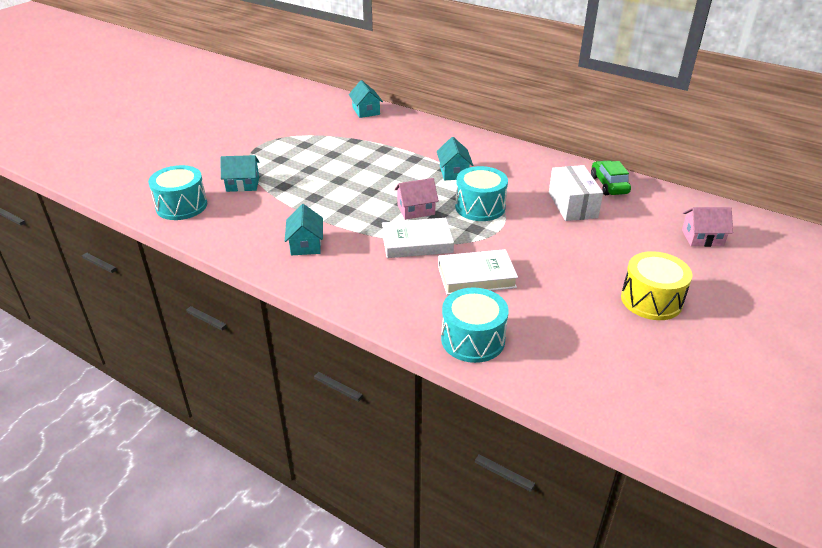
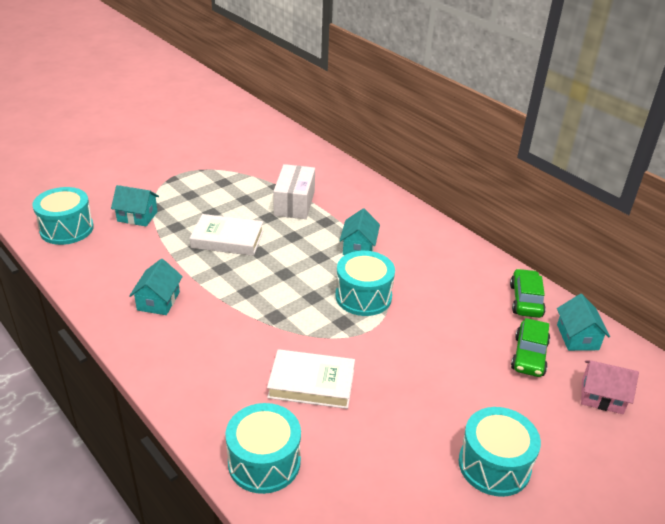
camera: 15 degrees right, 0 degrees up
turquoise house [349,80,383,118] -> turquoise house moved to [557,294,610,351]
white book [382,218,454,258] -> white book moved to [190,214,263,256]
pink house [394,178,439,220] -> none
white box [549,165,603,221] -> white box moved to [273,164,315,219]
yellow drum [621,251,692,320] -> turquoise drum [459,407,541,497]
none -> green car [511,318,550,377]

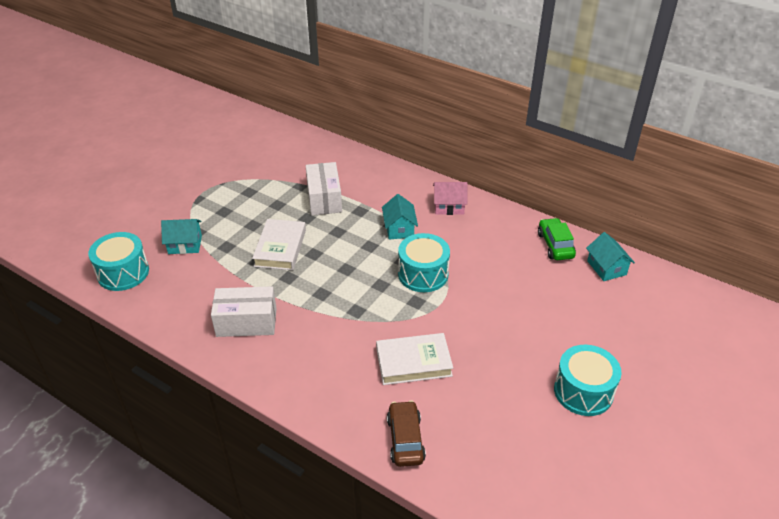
camera: 15 degrees left, 5 degrees up
turquoise house [129,259,183,315] -> white box [211,286,277,337]
white book [190,214,263,256] -> white book turned 75 degrees counterclockwise [252,219,306,270]
turquoise drum [225,403,301,494] -> brown car [387,400,426,467]
green car [511,318,550,377] -> none
pink house [581,360,639,414] -> pink house moved to [433,182,468,215]

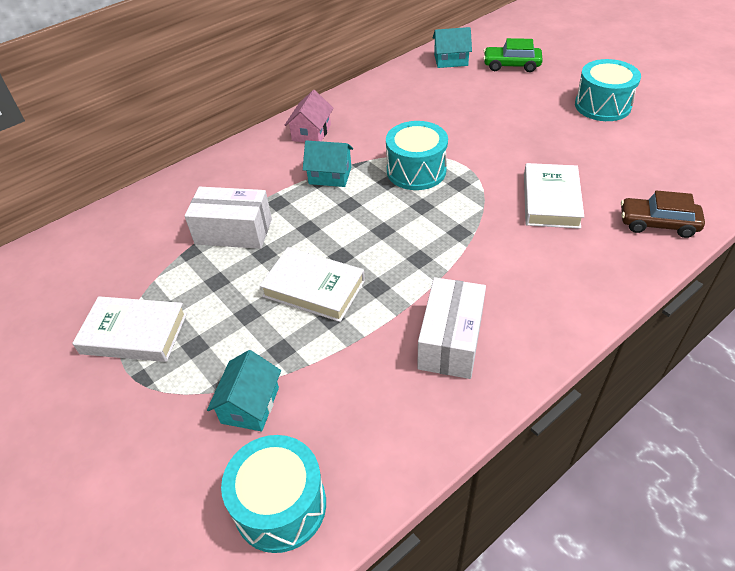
camera: 70 degrees left, 5 degrees up
green car [538,218,576,260] -> green car moved to [483,38,543,72]
none -> white book [72,296,187,362]

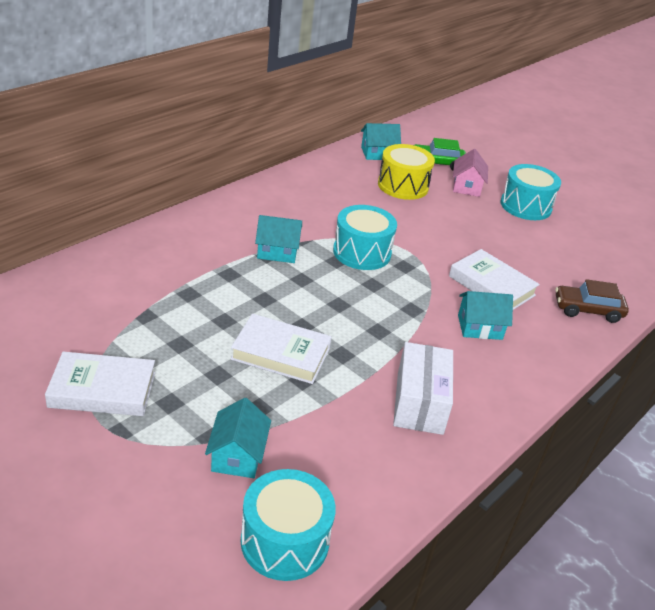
camera: 15 degrees left, 10 degrees down
white box [185,187,272,249] -> none
pink house [285,90,334,143] -> pink house moved to [453,149,488,197]
white book [524,163,584,229] -> white book turned 45 degrees counterclockwise [449,249,540,310]
none -> yellow drum [378,144,435,200]
none -> turquoise house [458,291,513,340]

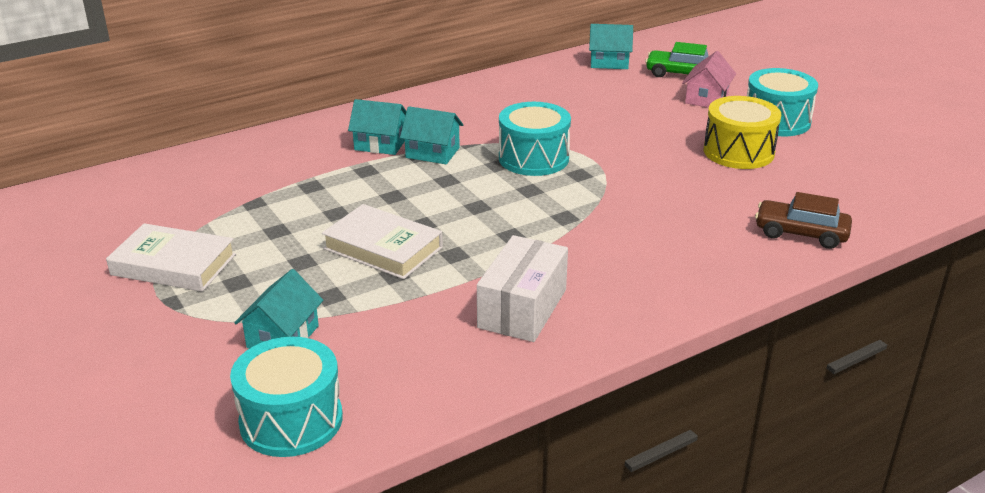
camera: 20 degrees right, 5 degrees down
yellow drum [378,144,435,200] -> yellow drum moved to [704,96,781,169]
white book [449,249,540,310] -> none
turquoise house [458,291,513,340] -> turquoise house moved to [348,99,406,155]

